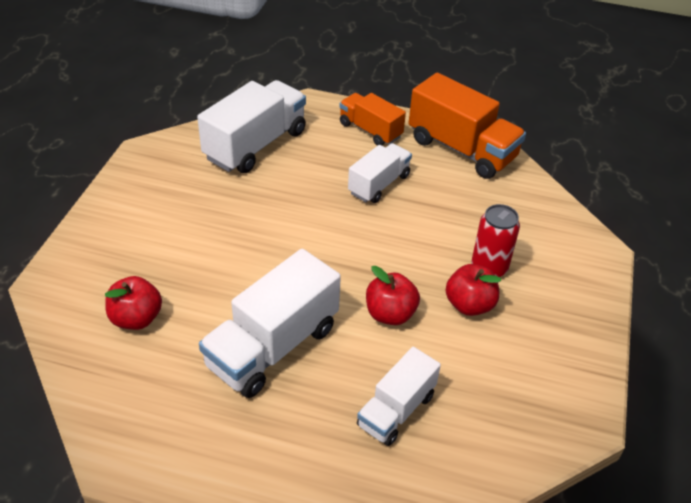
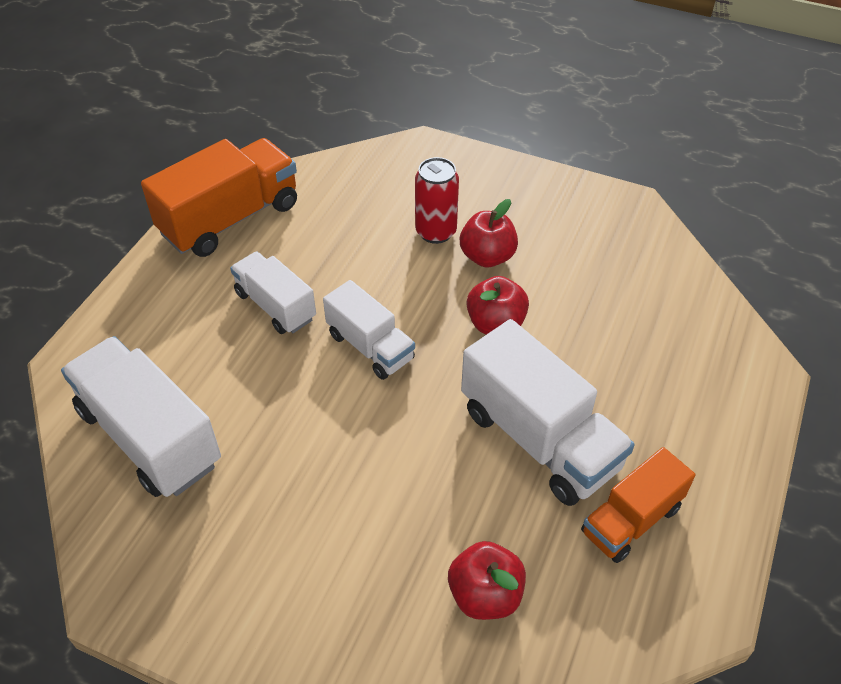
camera: 80 degrees left, 5 degrees up
orange truck [339,93,406,146] -> orange truck moved to [581,447,695,563]
white truck [357,347,441,446] -> white truck moved to [323,280,415,380]

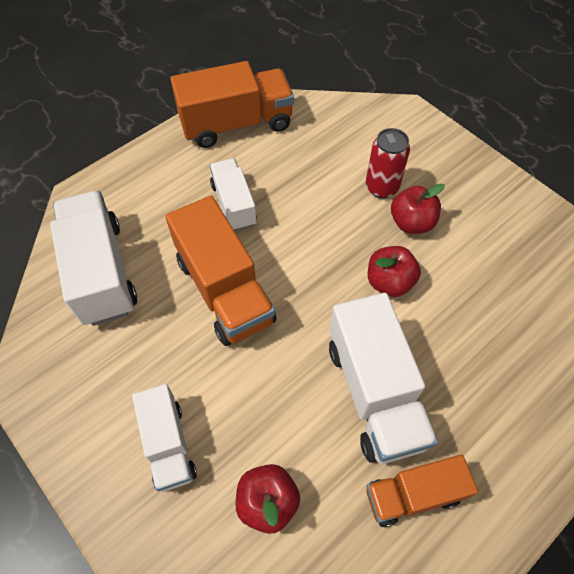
camera: 25 degrees right, 10 degrees up
white truck [323,280,415,380] -> white truck moved to [132,384,197,492]
none -> orange truck [165,196,277,346]

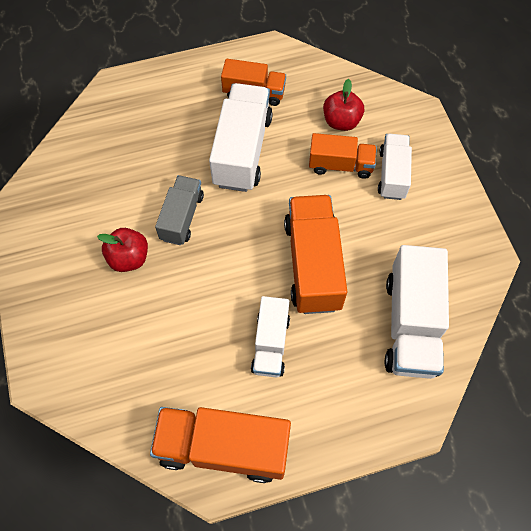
camera: 155 degrees left, 5 degrees up
red can [366,128,410,198] -> none
red apple [368,246,421,297] -> grey truck [155,175,204,245]
none -> orange truck [309,133,377,179]

